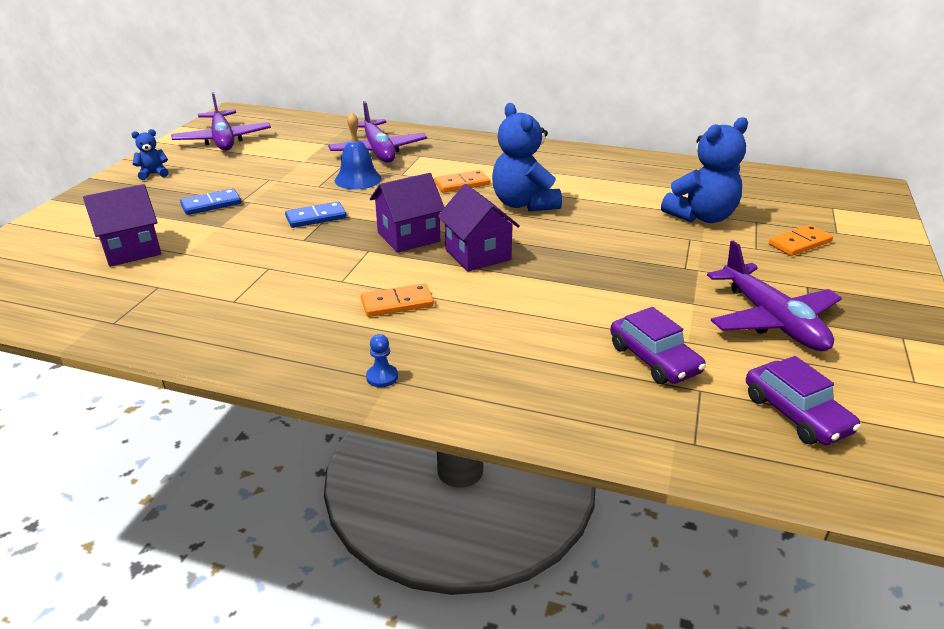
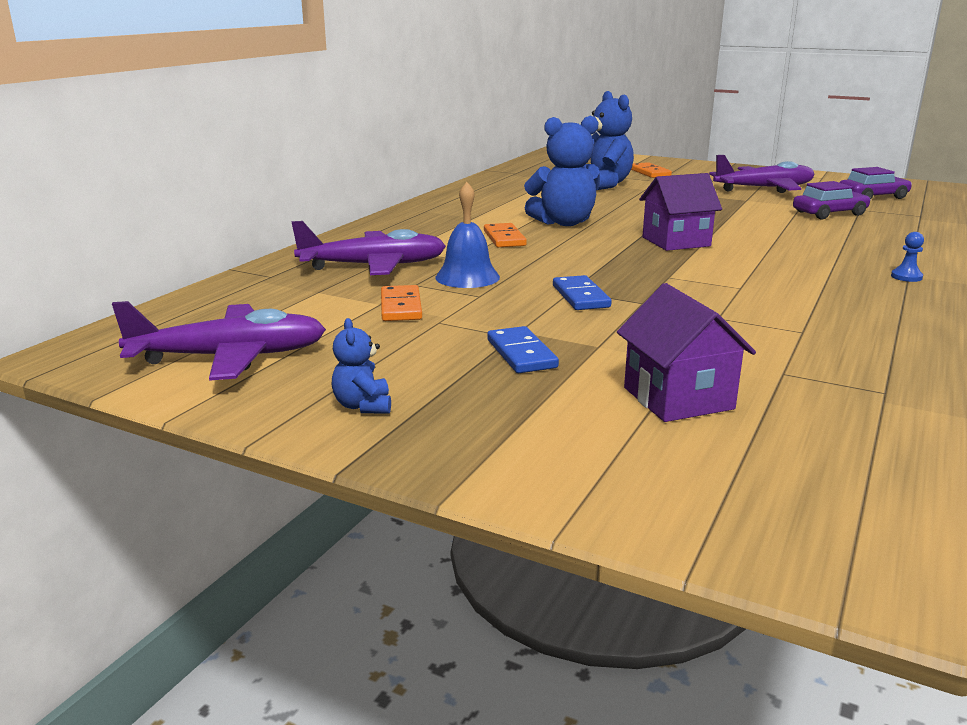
camera: 80 degrees left, 10 degrees down
orange domino [361,284,434,317] -> orange domino moved to [381,285,422,321]
purple house [370,173,444,253] -> none

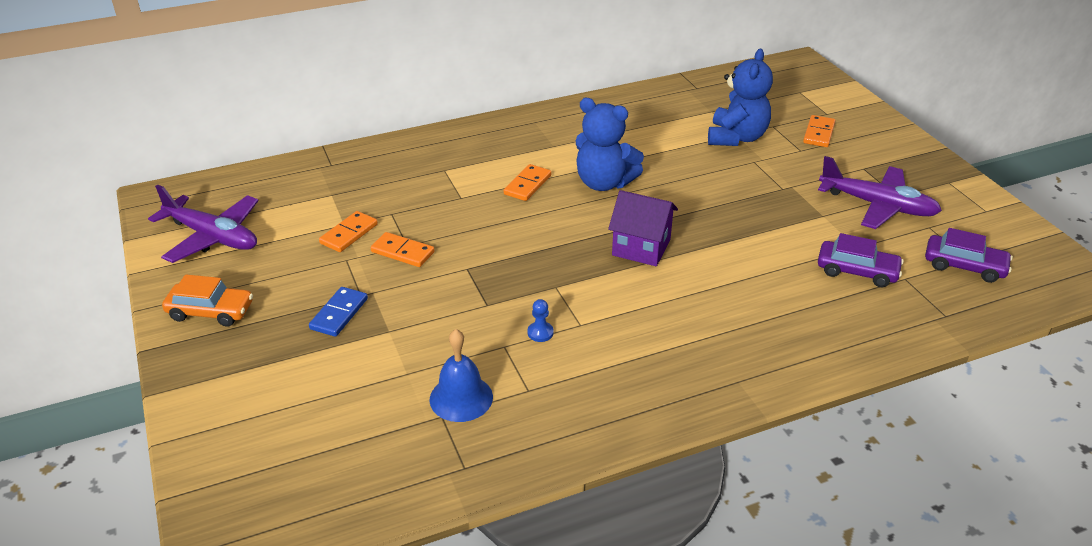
camera: 40 degrees right, 15 degrees up
purple plane [292,221,446,275] -> none
blue teddy bear [332,318,391,414] -> orange car [162,274,253,327]
blue bell [435,182,500,288] -> blue bell moved to [429,329,493,422]
blue domino [553,275,612,310] -> none
purple house [617,283,756,422] -> none
blue pawn [891,232,924,282] -> blue pawn moved to [528,299,554,342]
none -> orange domino [371,232,434,267]

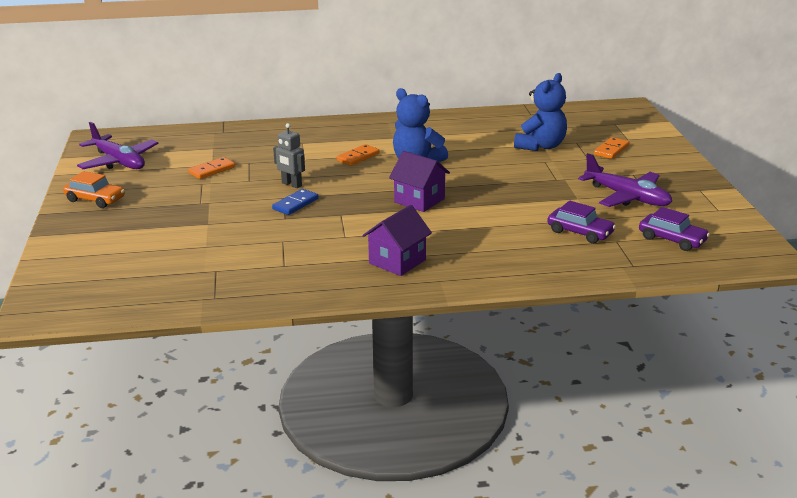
camera: 15 degrees right, 10 degrees down
blue domino [309,287,368,337] -> blue domino moved to [272,189,319,215]
orange domino [371,232,434,267] -> none
blue bell [429,329,493,422] -> none
blue pawn [528,299,554,342] -> none
none -> grey robot [273,123,305,188]
none -> purple house [362,205,432,276]

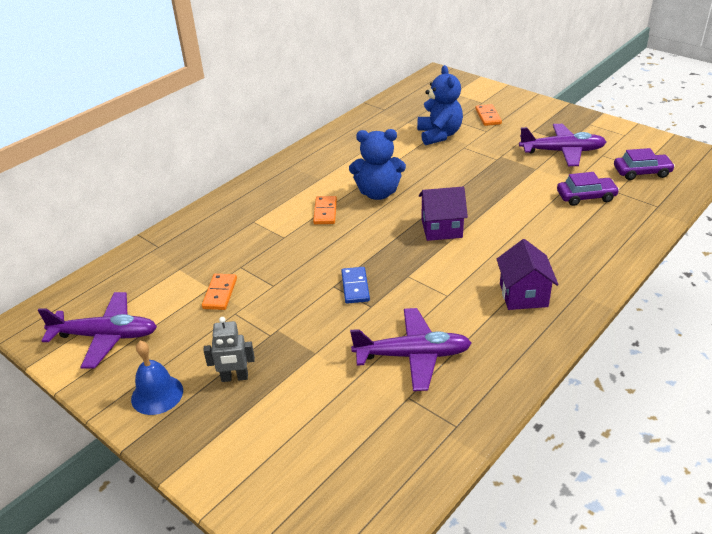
camera: 40 degrees left, 10 degrees up
orange car [63,171,125,208] -> blue bell [131,341,183,415]
grey robot [273,123,305,188] -> grey robot moved to [203,317,255,382]
none -> purple plane [350,308,472,391]

